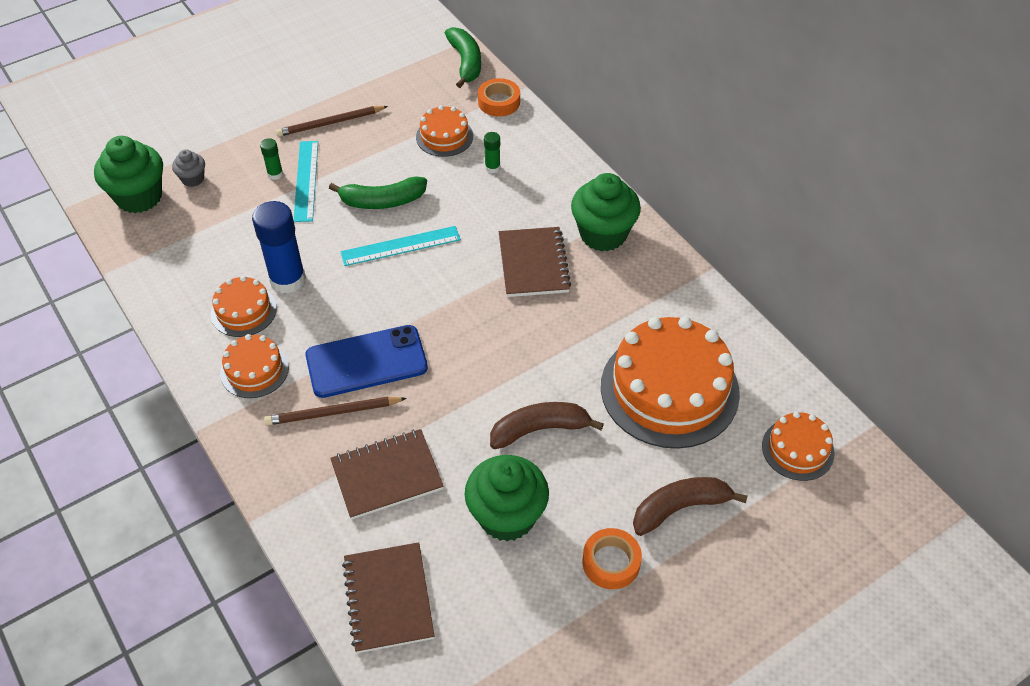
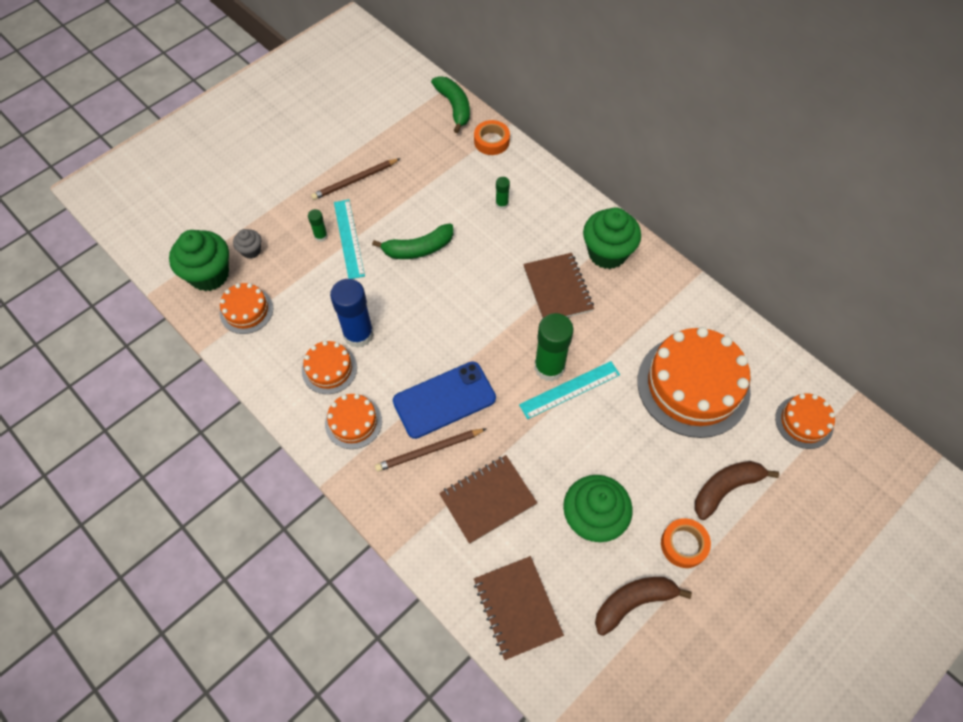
camera: 10 degrees left, 10 degrees up
turquoise ruler [340,226,461,266] -> turquoise ruler moved to [519,361,620,419]
orange cake [416,105,473,157] -> orange cake moved to [220,283,273,334]
brown banana [490,402,604,449] -> brown banana moved to [595,577,692,636]
none -> green glue stick [534,313,574,381]

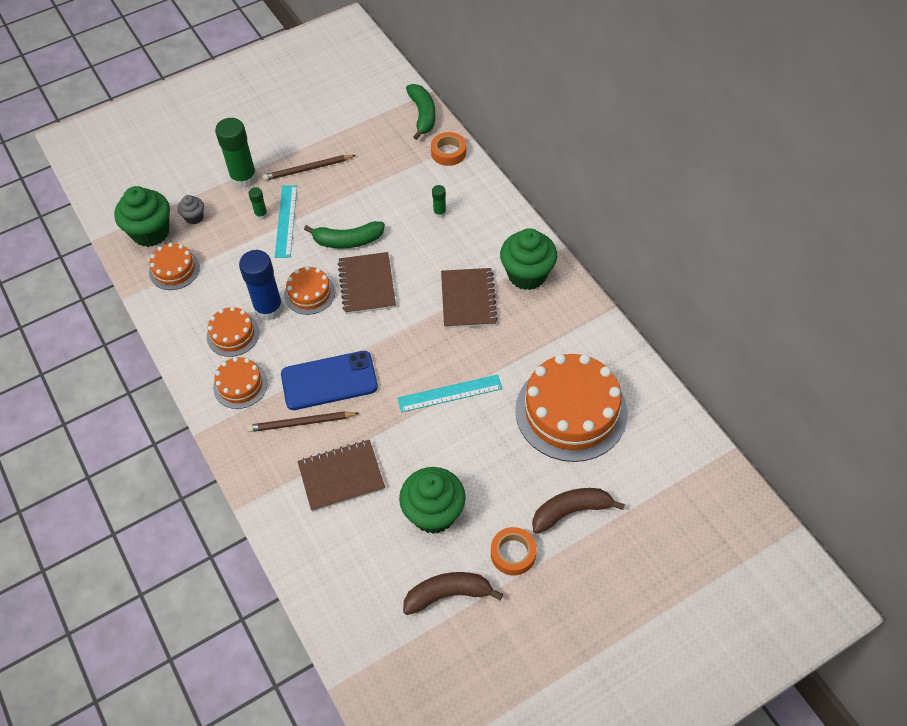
camera: 15 degrees right, 5 degrees down
brown notebook [474,556,564,660] -> brown notebook moved to [338,252,396,314]
green glue stick [534,313,574,381] -> green glue stick moved to [215,118,257,188]
orange cake [775,394,835,449] -> orange cake moved to [284,266,335,315]

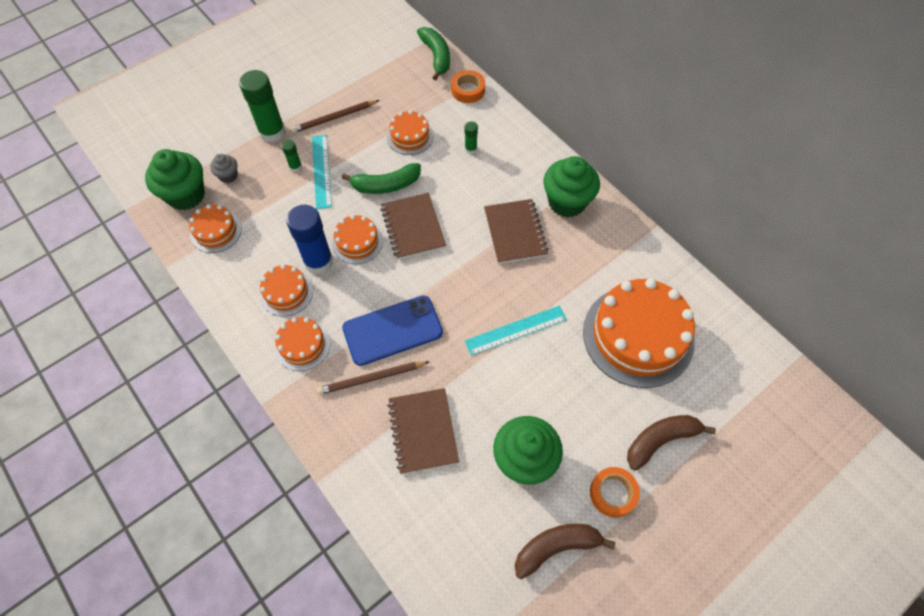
camera: 10 degrees left, 5 degrees up
brown notebook [298,440,385,512] -> brown notebook turned 75 degrees counterclockwise [387,388,459,474]
none -> orange cake [387,110,433,155]

